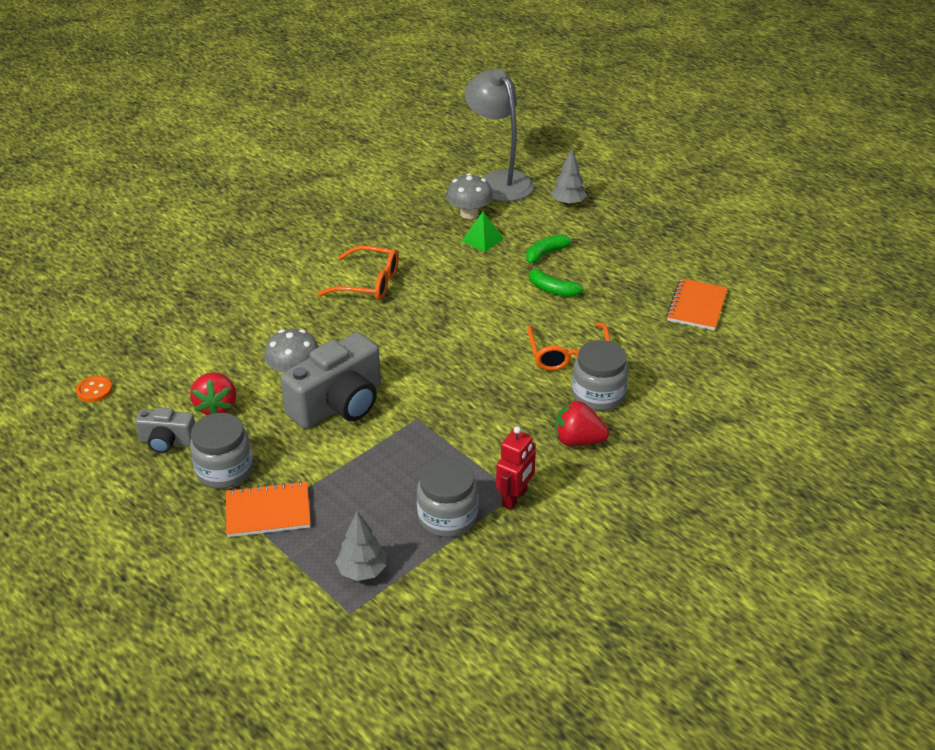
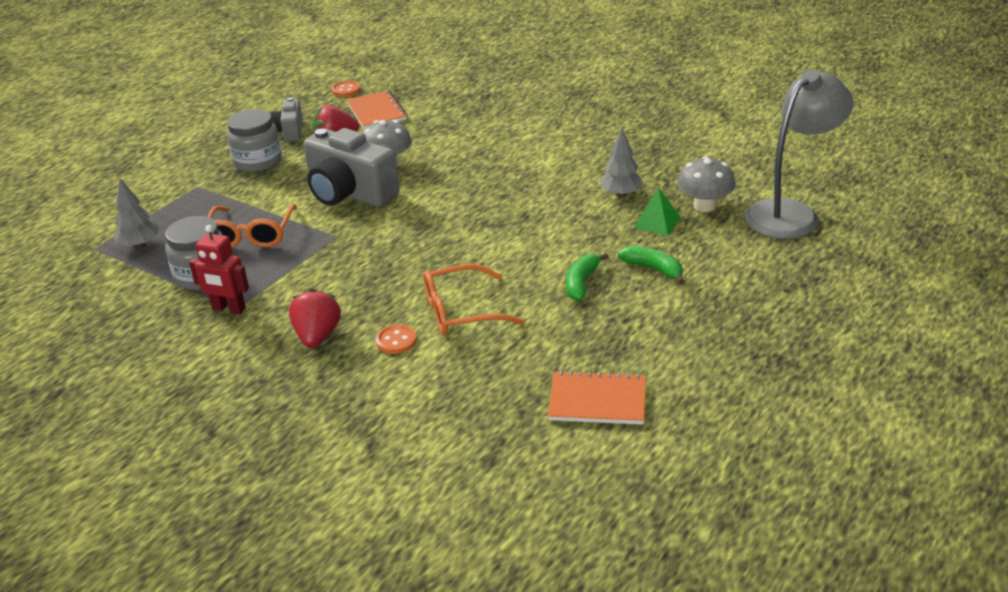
camera: 80 degrees right, 5 degrees down
orange notebook [226,481,311,537] -> orange notebook moved to [347,90,407,129]
orange glasses [318,246,399,301] -> orange glasses moved to [208,204,297,247]
grey tree [551,149,587,206] -> grey tree moved to [600,128,643,197]
grey jar [572,340,629,411] -> orange button [375,324,417,354]

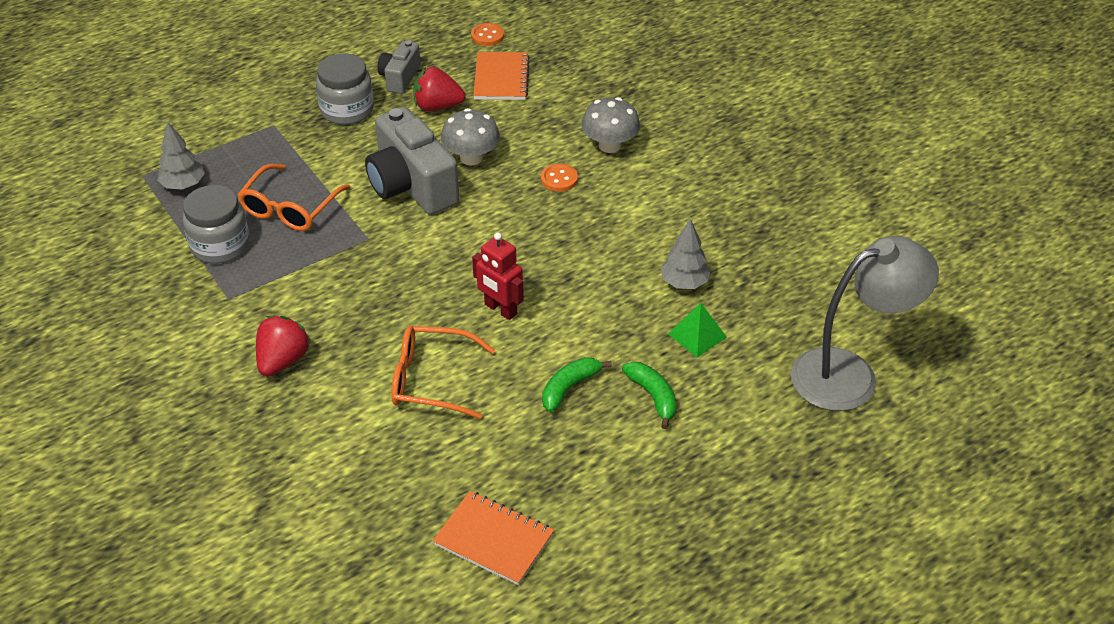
camera: 20 degrees right, 10 degrees up
red robot [189,225,249,314] -> red robot moved to [472,232,524,320]
orange button [375,324,417,354] -> orange button moved to [541,164,578,192]
grey mushroom [677,156,736,212] -> grey mushroom moved to [581,97,640,153]

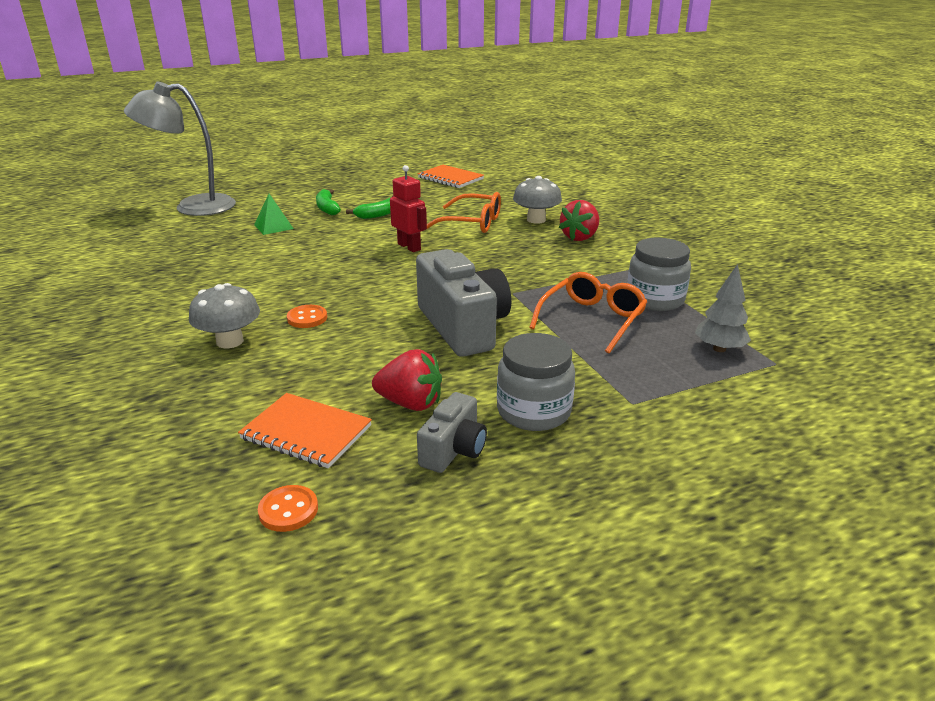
camera: 170 degrees left, 15 degrees down
grey mushroom [441,108,500,165] -> grey mushroom moved to [513,176,562,224]
orange notebook [473,52,530,100] -> orange notebook turned 75 degrees counterclockwise [238,393,372,468]
grey tree [660,219,711,289] -> none

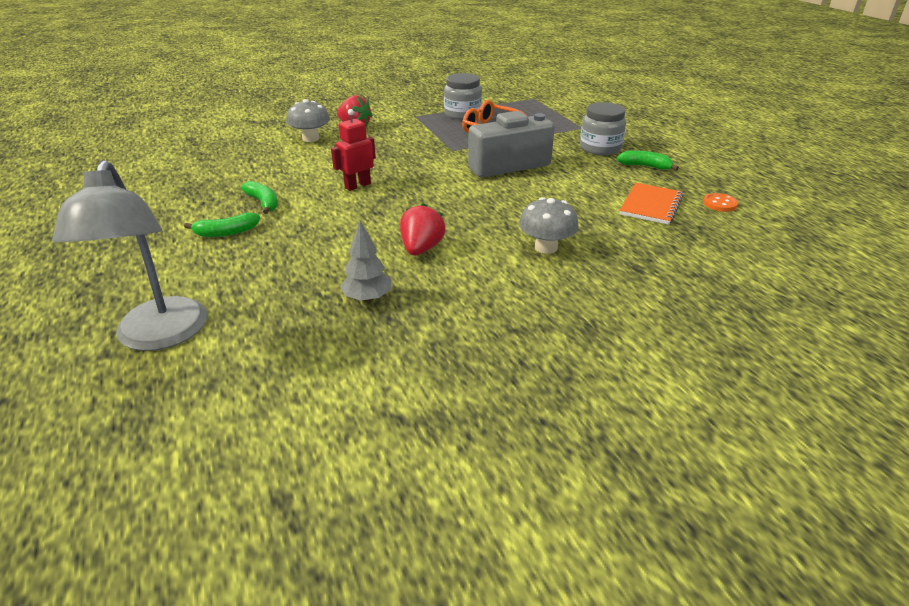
camera: 90 degrees left, 5 degrees up
green pyramid [254,194,294,235] -> none
orange button [287,305,327,328] -> none
red strawberry [372,349,442,411] -> red strawberry moved to [400,203,446,256]
grey camera [417,392,487,473] -> green banana [617,150,679,171]
orange notebook [418,165,484,188] -> none
orange glasses [427,192,501,233] -> none
grey tree [695,264,751,352] -> grey tree moved to [340,221,391,302]

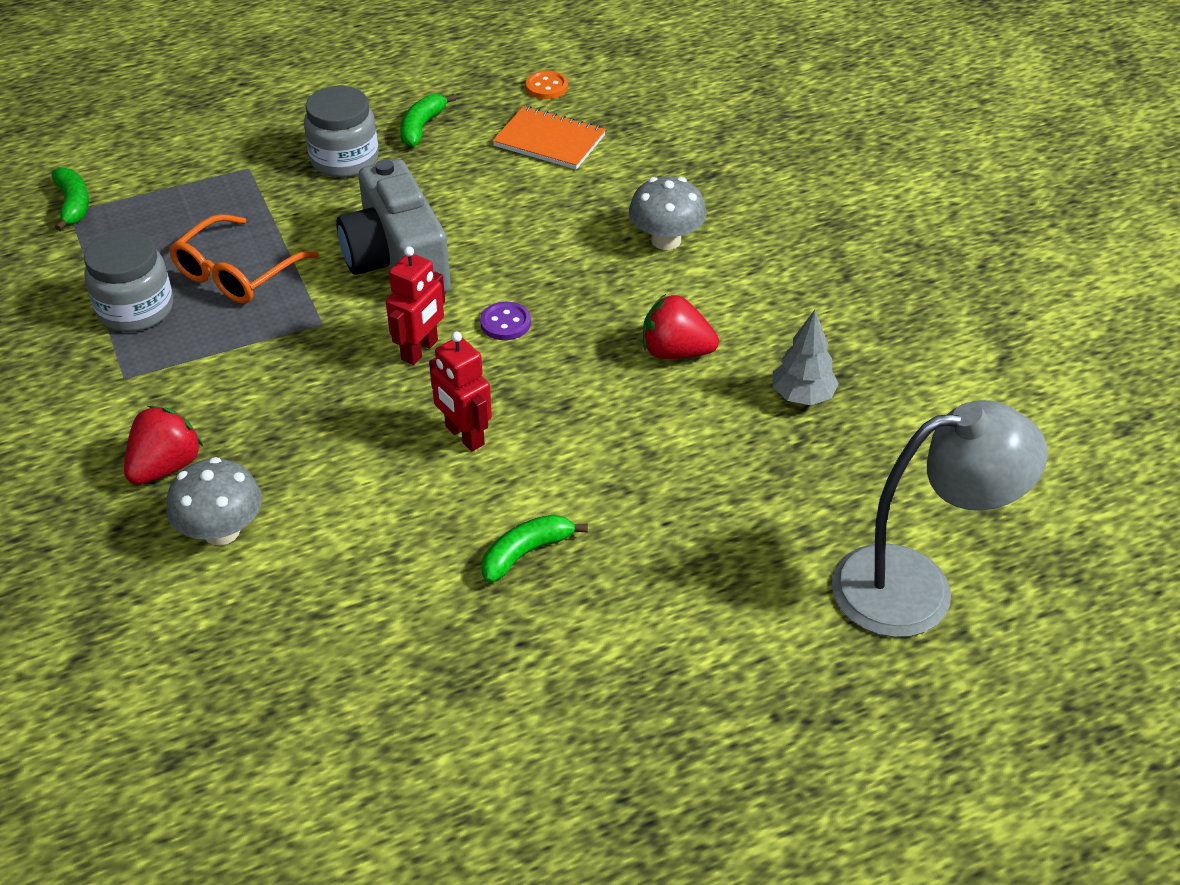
camera: 90 degrees left, 10 degrees up
green banana [184,213,260,237] -> green banana moved to [52,167,89,231]
none -> red robot [386,246,445,365]
none -> purple button [480,302,531,340]

